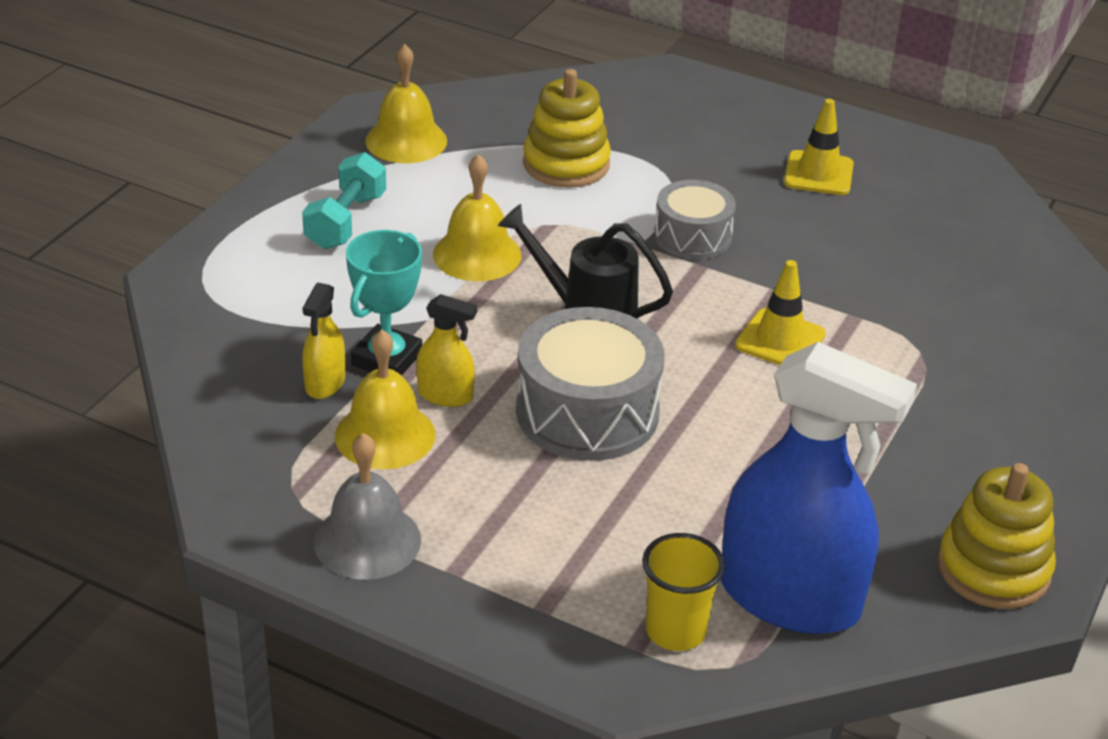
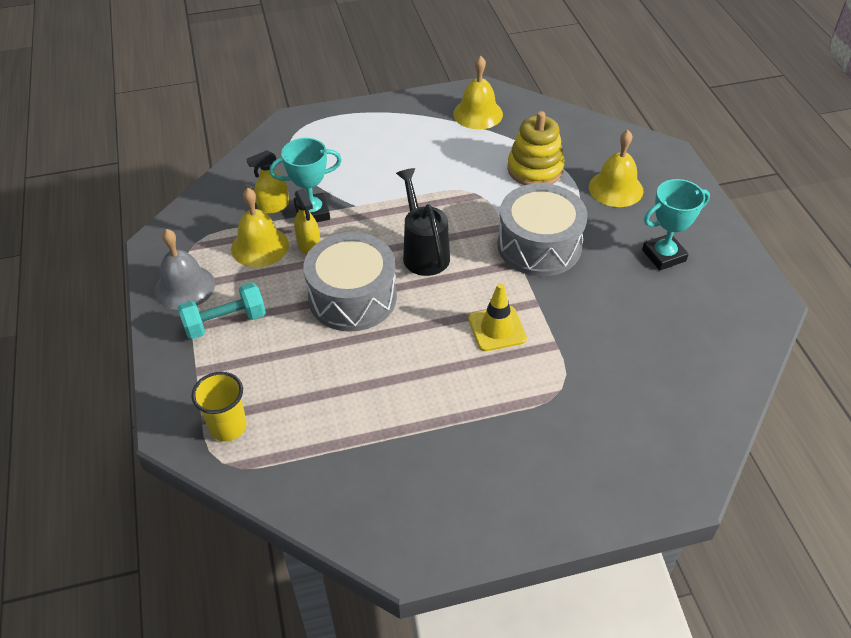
camera: 50 degrees right, 10 degrees up
turquoise dumbbell [302,152,386,249] -> turquoise dumbbell moved to [178,282,266,339]
yellow bell [433,154,521,281] -> yellow bell moved to [589,130,644,207]
grey drum [654,180,736,260] -> grey drum [497,183,588,276], size x1.63
blue spray bottle [721,342,917,634] -> none
yellow traffic cone [784,99,854,195] -> turquoise trophy [642,179,710,270]
yellow stacking toy [938,463,1056,609] -> none

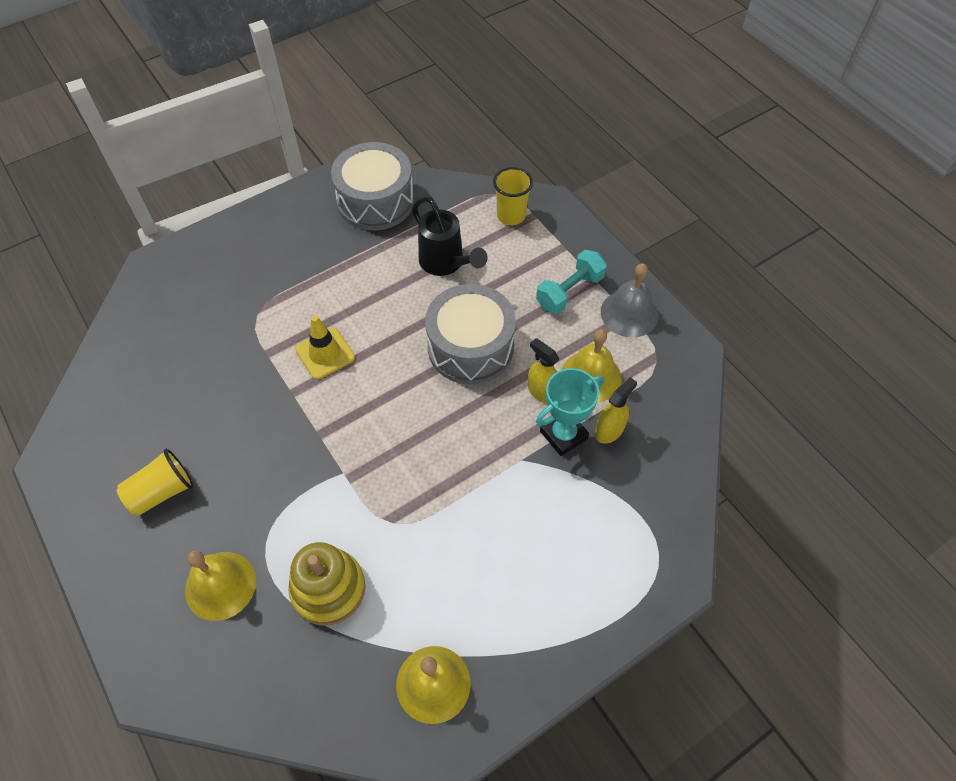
camera: 160 degrees right, 10 degrees up
black watering can [396,168,450,276] -> black watering can moved to [412,196,488,276]
grey drum [497,183,588,276] -> grey drum moved to [331,142,414,230]
turquoise trophy [642,179,710,270] -> yellow cup [117,449,193,516]

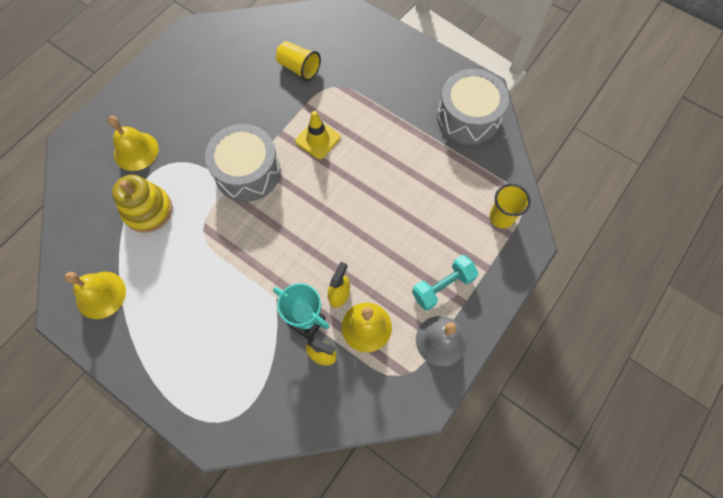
camera: 70 degrees right, 10 degrees up
yellow cup [117,449,193,516] -> yellow cup moved to [276,41,321,81]
black watering can [412,196,488,276] -> none
grey drum [425,284,516,384] -> grey drum moved to [205,124,281,202]
turquoise dumbbell [536,250,607,314] -> turquoise dumbbell turned 60 degrees counterclockwise [412,255,478,311]

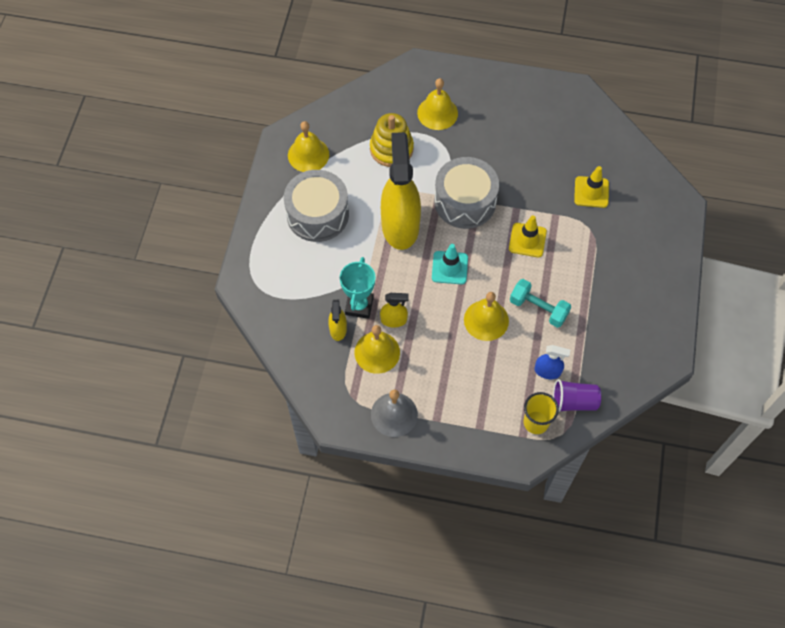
camera: 65 degrees right, 5 degrees down
yellow cup [276,41,321,81] -> yellow traffic cone [574,166,609,208]
turquoise dumbbell [412,255,478,311] -> turquoise dumbbell moved to [510,279,571,328]
grey drum [437,69,509,145] -> grey drum moved to [284,170,349,242]
none -> yellow spray bottle [381,132,421,250]
none -> turquoise traffic cone [432,244,468,284]
none -> yellow bell [464,292,509,341]
none -> blue spray bottle [535,345,570,379]
none -> purple cup [553,379,601,412]

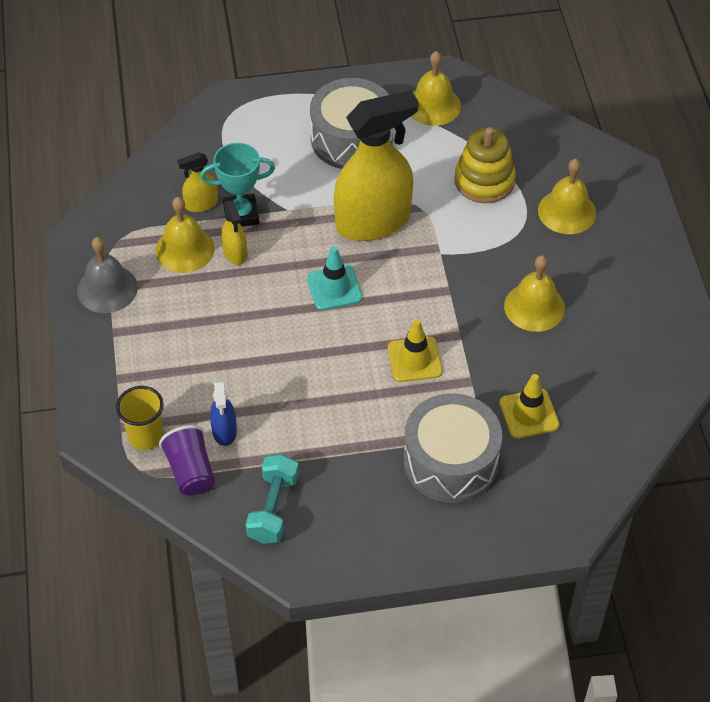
camera: 70 degrees right, 10 degrees down
grey drum [434,157,499,229] -> grey drum moved to [404,393,502,503]
yellow bell [464,292,509,341] -> yellow bell moved to [504,255,565,332]
turquoise dumbbell [510,279,571,328] -> turquoise dumbbell moved to [246,454,299,544]

